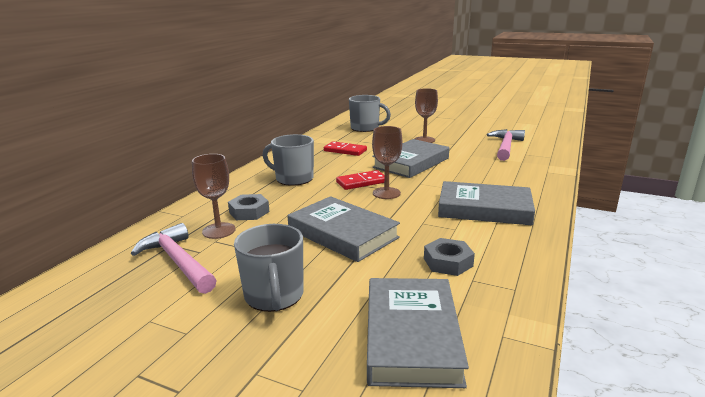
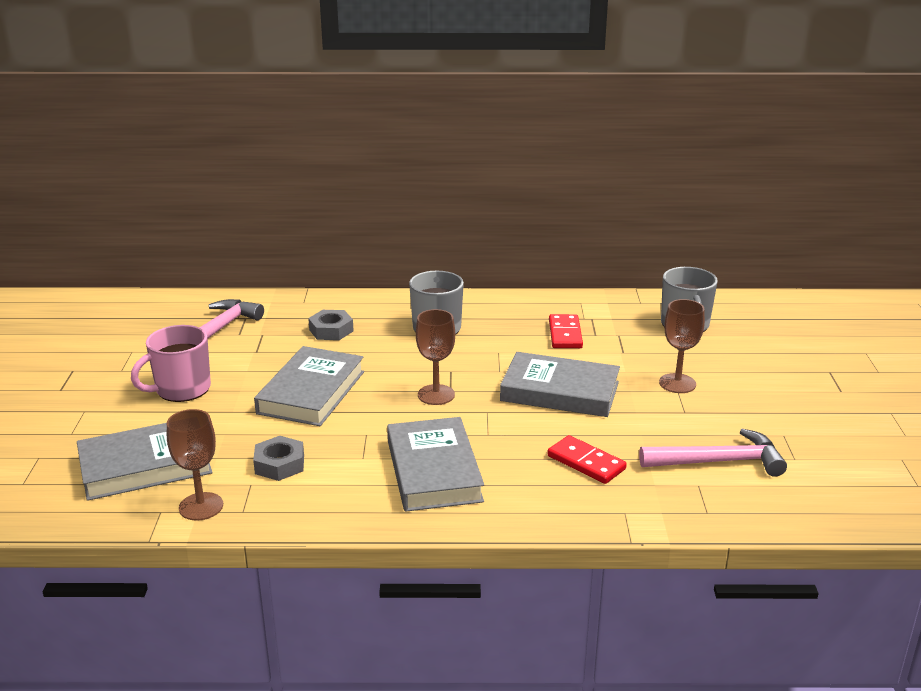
camera: 65 degrees right, 5 degrees up
brown goblet [192,154,236,239] -> brown goblet moved to [167,409,223,521]
grey mug [234,224,304,312] -> pink mug [131,325,211,402]
red domino [336,170,385,190] -> red domino moved to [547,435,627,484]

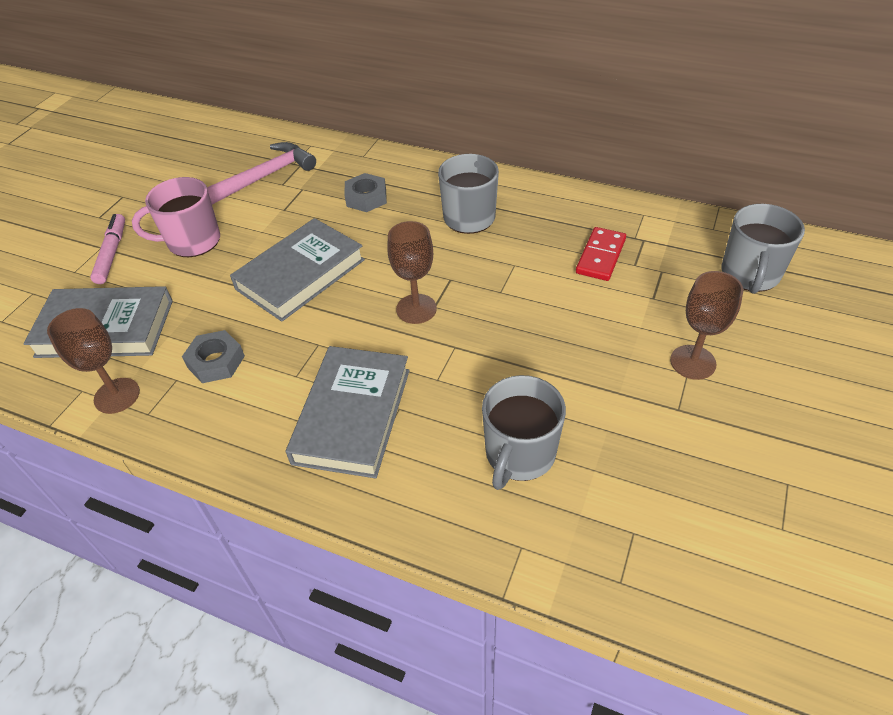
camera: 25 degrees right, 20 degrees up
grey book [500,352,620,417] -> none
red domino [547,435,627,484] -> grey mug [482,375,566,490]
pink hammer [639,429,787,477] -> none
none -> pink marker [90,214,125,284]

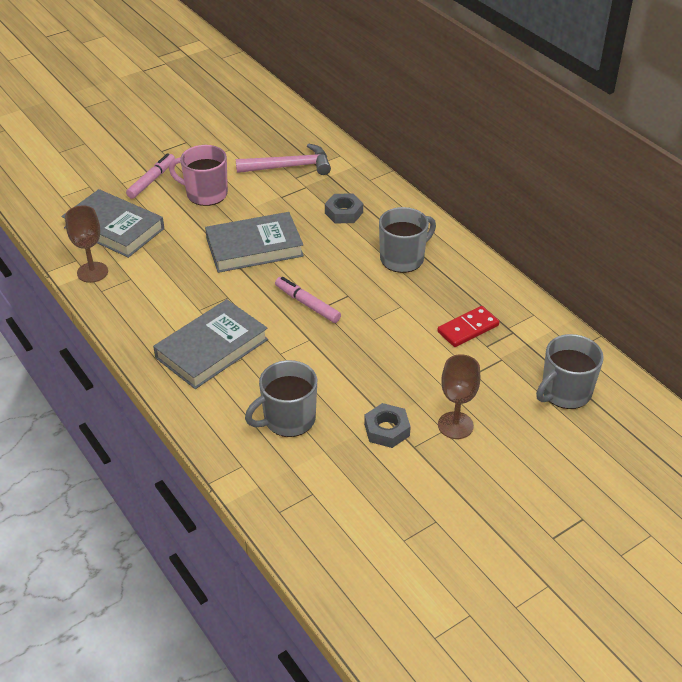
camera: 30 degrees right, 5 degrees down
grey nut [182,330,245,383] -> grey nut moved to [364,403,411,448]
brown goblet [388,221,437,324] -> pink marker [275,277,341,323]

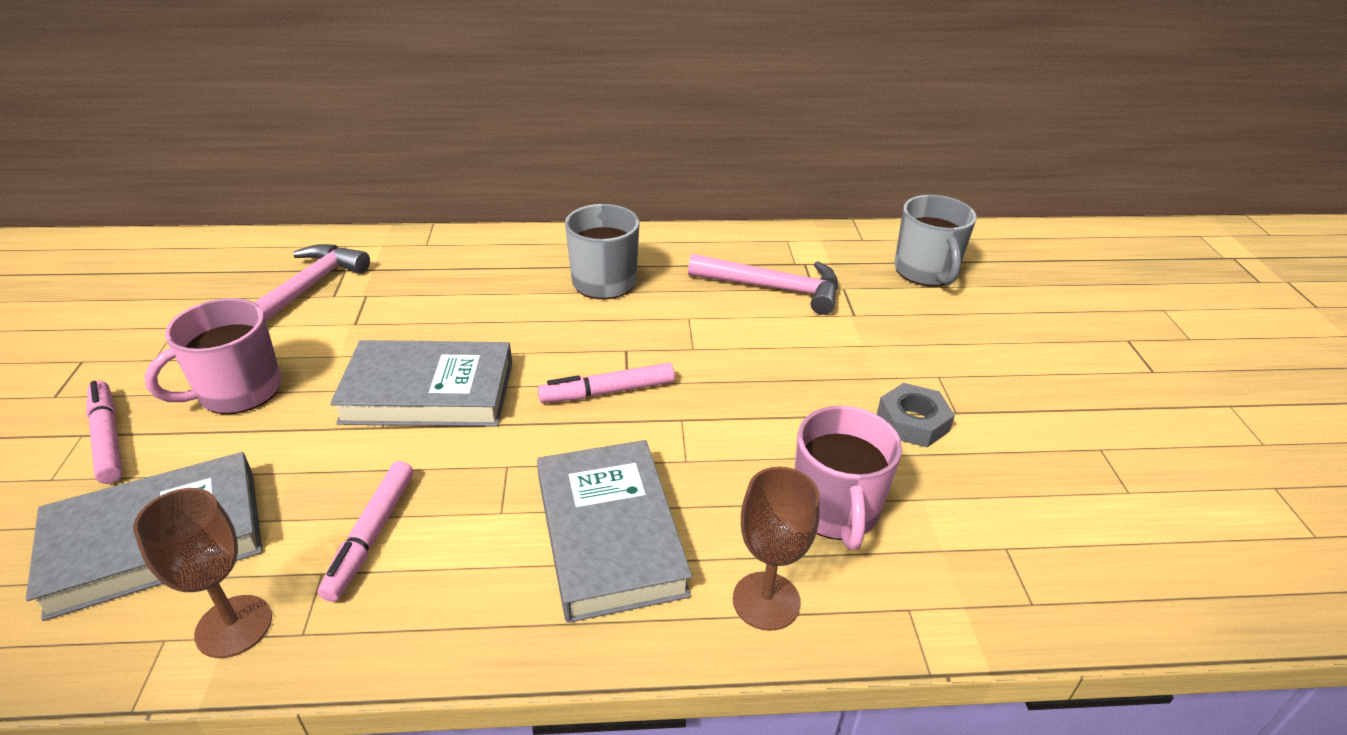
camera: 60 degrees left, 5 degrees down
grey book [205,212,304,273] -> grey book turned 75 degrees clockwise [330,340,512,427]
grey mug [245,360,317,437] -> pink mug [794,406,902,550]
grey nut [325,193,363,223] -> none
red domino [437,306,499,347] -> pink hammer [688,254,838,315]
brown goblet [438,354,481,439] -> brown goblet moved to [733,467,820,631]
none -> pink marker [318,461,413,602]

